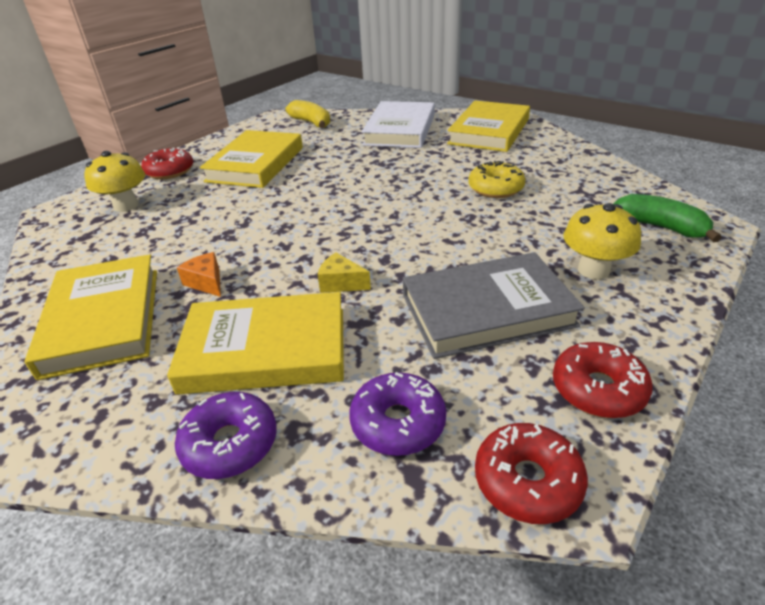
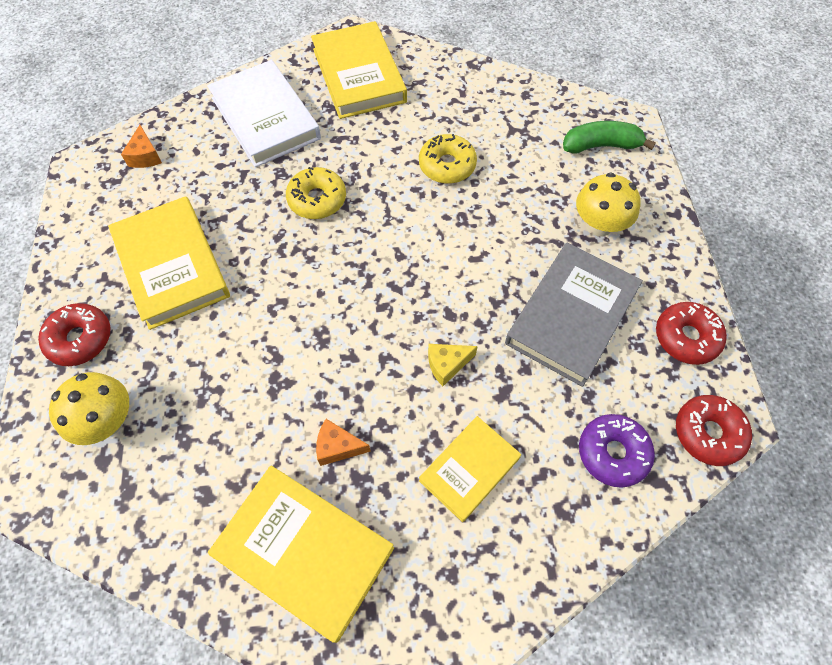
camera: 45 degrees left, 25 degrees up
yellow book [167,292,344,394] -> yellow book [419,416,521,522], size x0.62
purple donut [175,392,276,479] -> none
yellow banana [285,100,331,128] -> orange cheese [121,125,162,168]
none -> yellow donut [286,167,346,219]

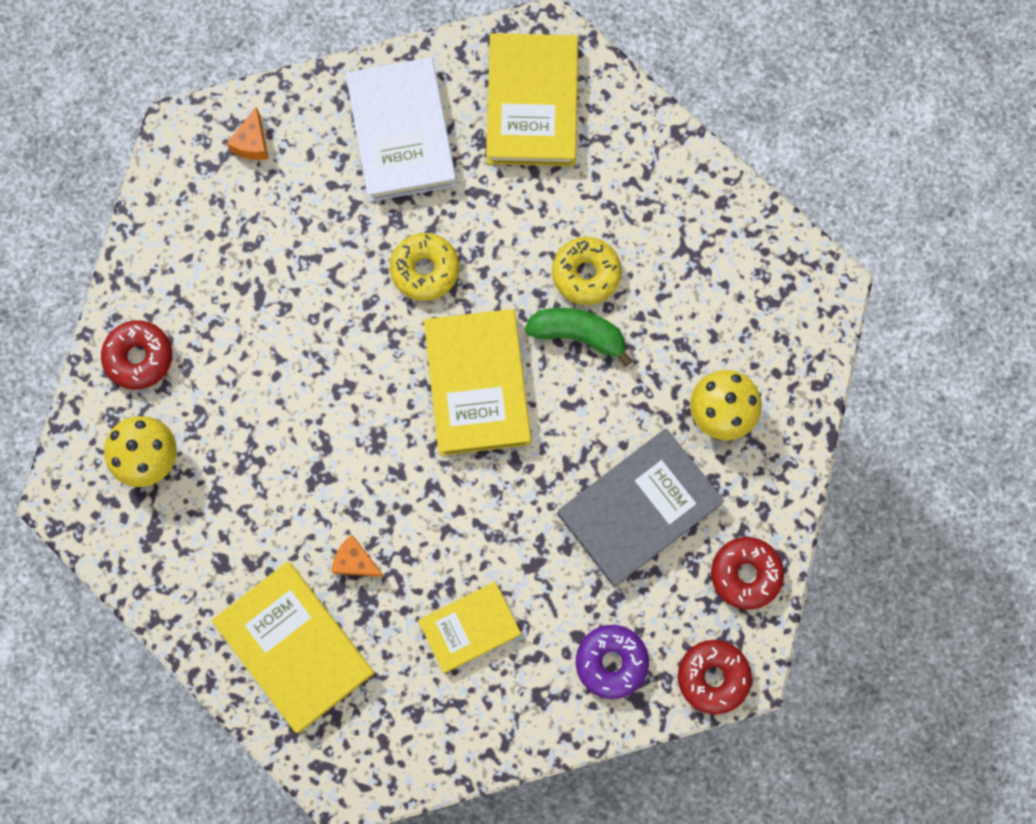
camera: 20 degrees right, 15 degrees up
yellow book [108,196,230,330] -> yellow book moved to [424,309,531,456]
yellow cheese [428,344,478,386] -> none
green banana [563,121,656,154] -> green banana moved to [525,308,632,367]

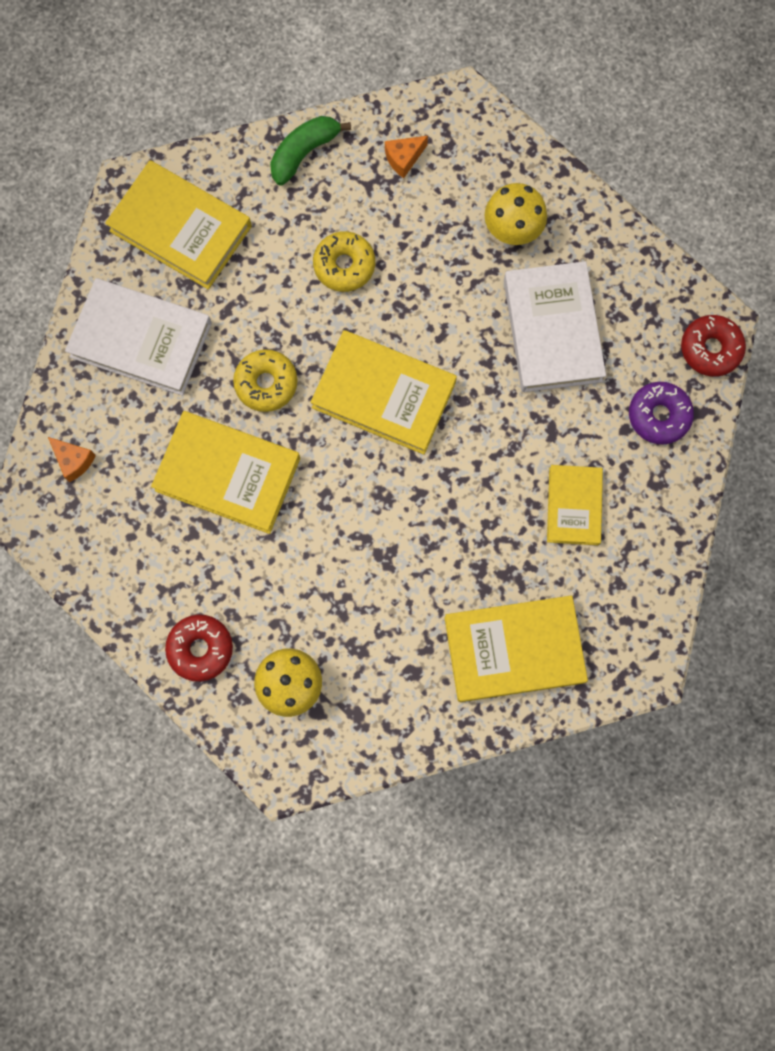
camera: 60 degrees left, 0 degrees up
orange cheese [331,534,384,577] -> orange cheese moved to [385,136,428,178]
green banana [525,308,632,367] -> green banana moved to [270,116,351,185]
grey book [557,429,724,587] -> white book [504,261,606,392]
red donut [711,537,784,610] -> none
none -> yellow book [151,411,300,534]

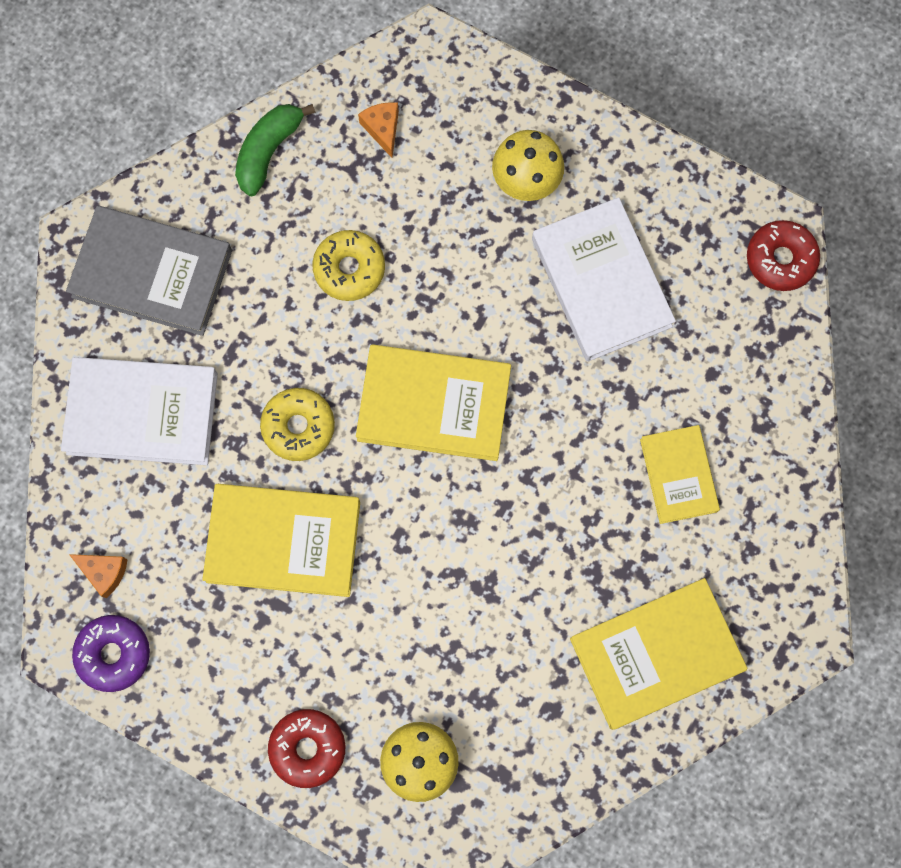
camera: 15 degrees left, 0 degrees up
yellow book [105,160,252,290] -> grey book [66,206,232,336]
orange cheese [385,136,428,178] -> orange cheese turned 120 degrees clockwise [358,102,399,158]
purple donut [629,382,694,445] -> purple donut moved to [72,615,150,692]

